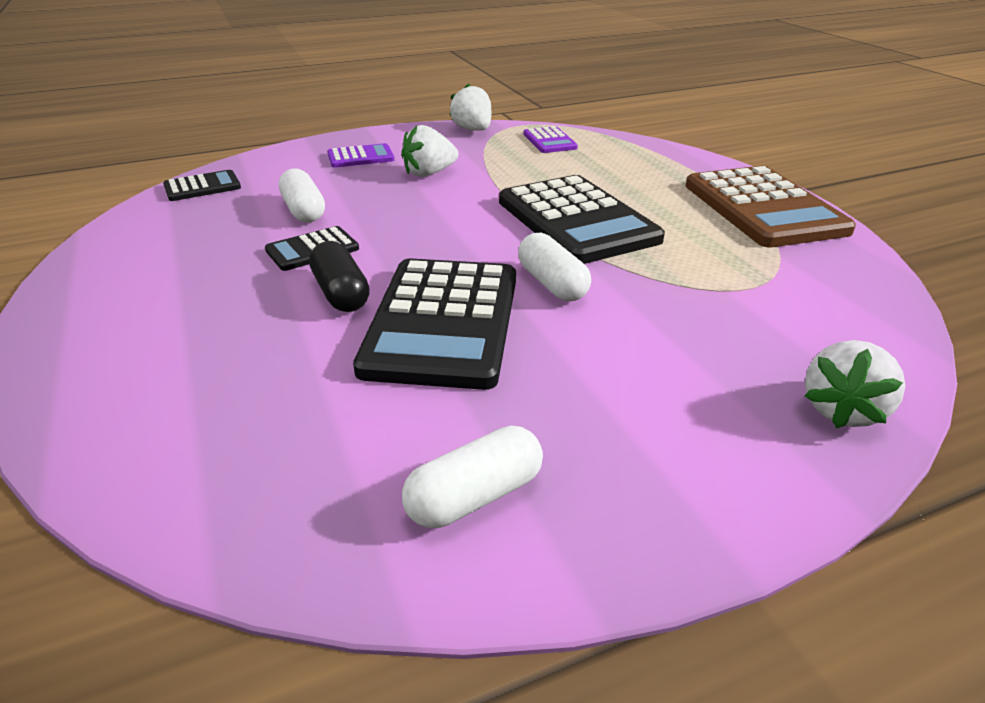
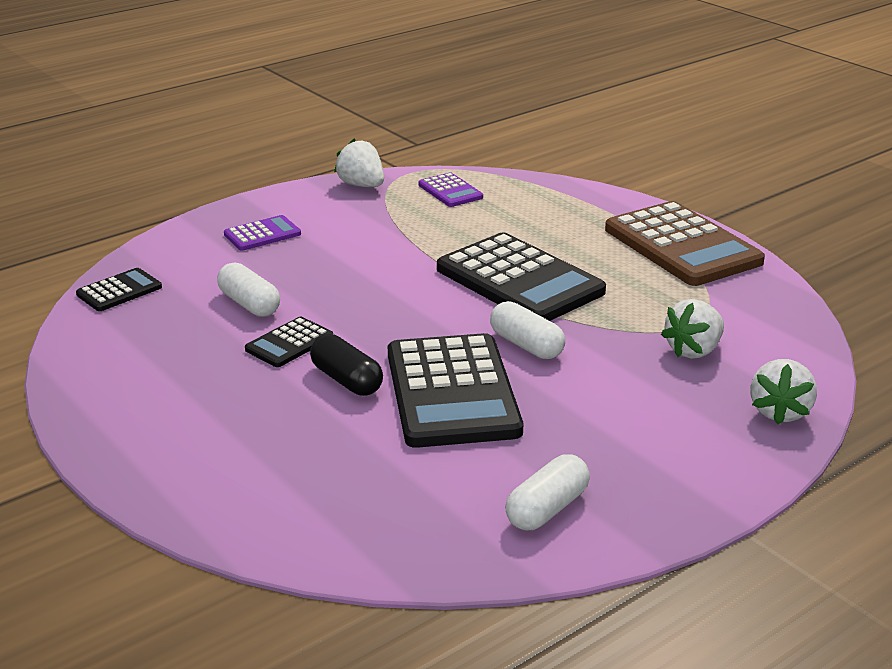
camera: 15 degrees left, 5 degrees down
white strawberry [401,125,458,177] -> white strawberry moved to [661,299,724,359]

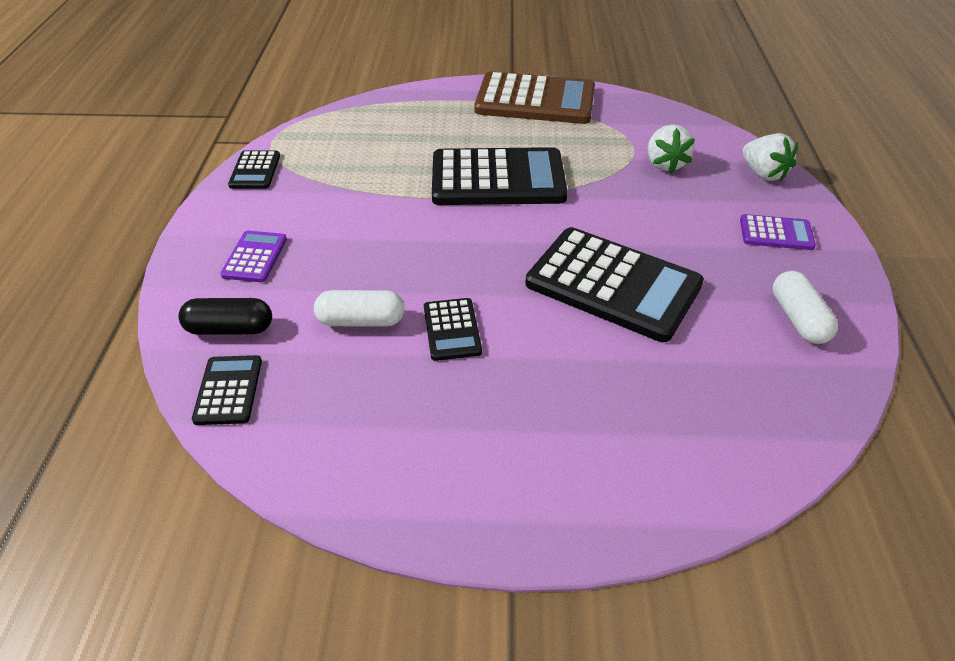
camera: 50 degrees left, 15 degrees up
black capsule [310,334,383,396] -> black capsule moved to [178,298,272,335]
white strawberry [334,139,384,187] -> black calculator [228,150,280,189]
purple calculator [419,173,483,207] -> purple calculator moved to [740,214,816,250]
white capsule [490,301,565,359] -> none

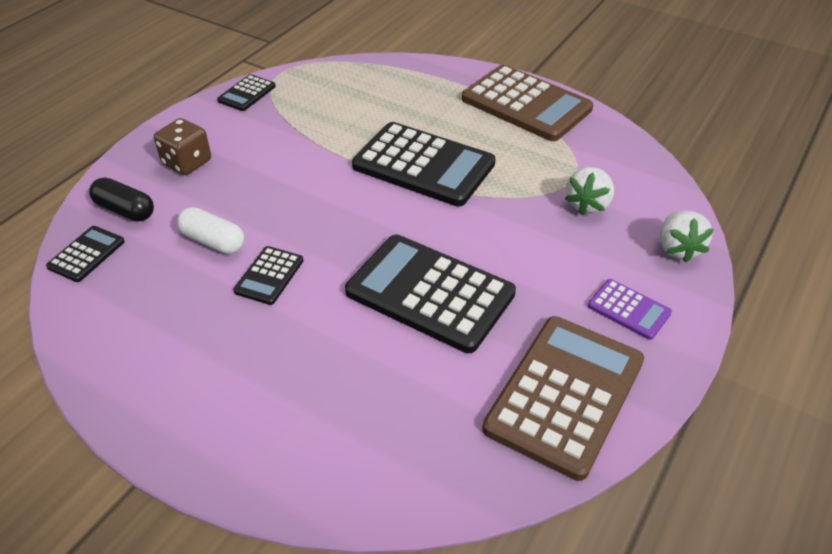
camera: 30 degrees right, 0 degrees up
purple calculator [220,231,287,282] -> brown dice [154,118,211,175]
black calculator [526,227,704,342] -> black calculator turned 150 degrees clockwise [345,235,516,353]
white capsule [773,271,838,344] -> brown calculator [482,316,644,481]

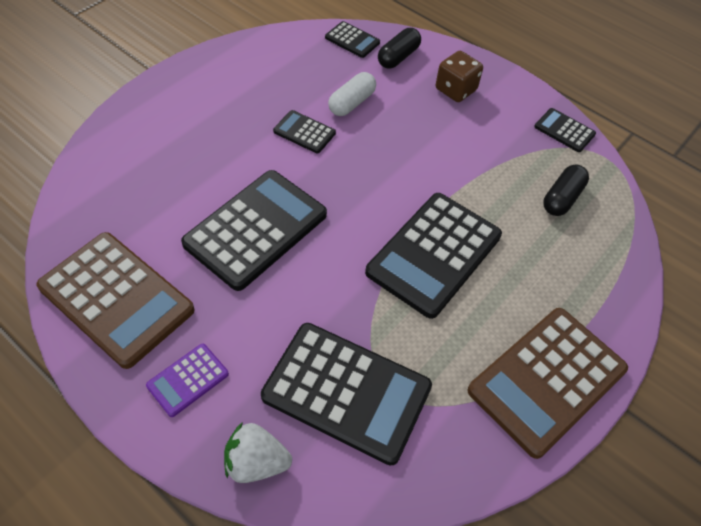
camera: 95 degrees right, 10 degrees up
white strawberry [565,167,614,215] -> black calculator [261,323,432,466]
none -> black capsule [543,164,589,216]

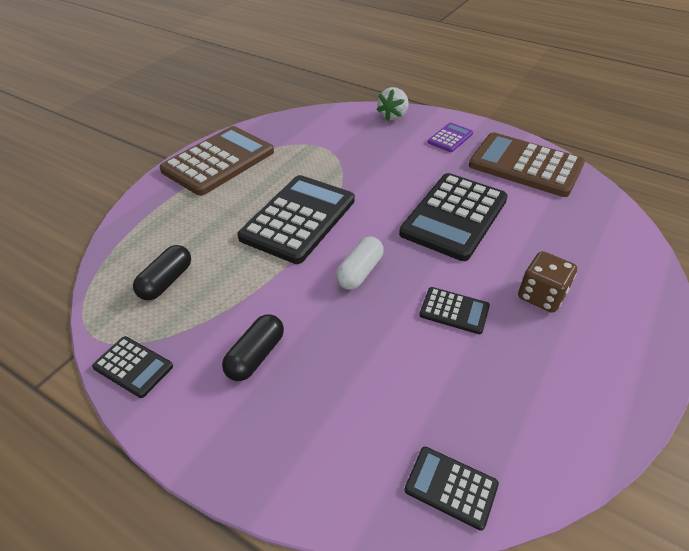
camera: 175 degrees right, 10 degrees down
white strawberry [224,422,292,483] -> white strawberry turned 120 degrees clockwise [377,87,409,121]
black calculator [261,323,432,466] -> none
white capsule [328,72,376,116] -> white capsule moved to [336,237,384,290]
black capsule [378,28,421,68] -> black capsule moved to [222,314,284,381]
brown dice [436,51,483,102] -> brown dice moved to [518,251,577,313]

